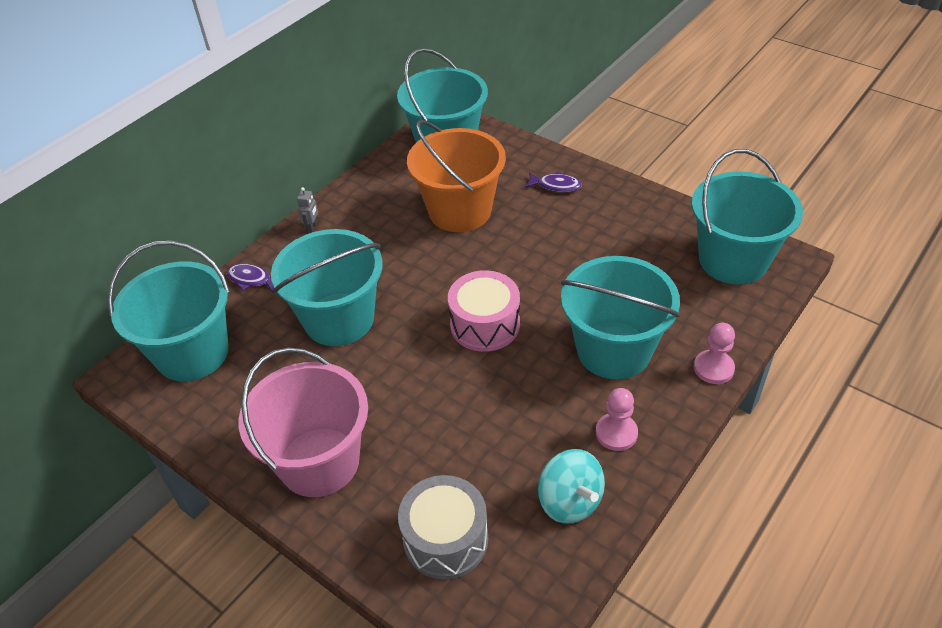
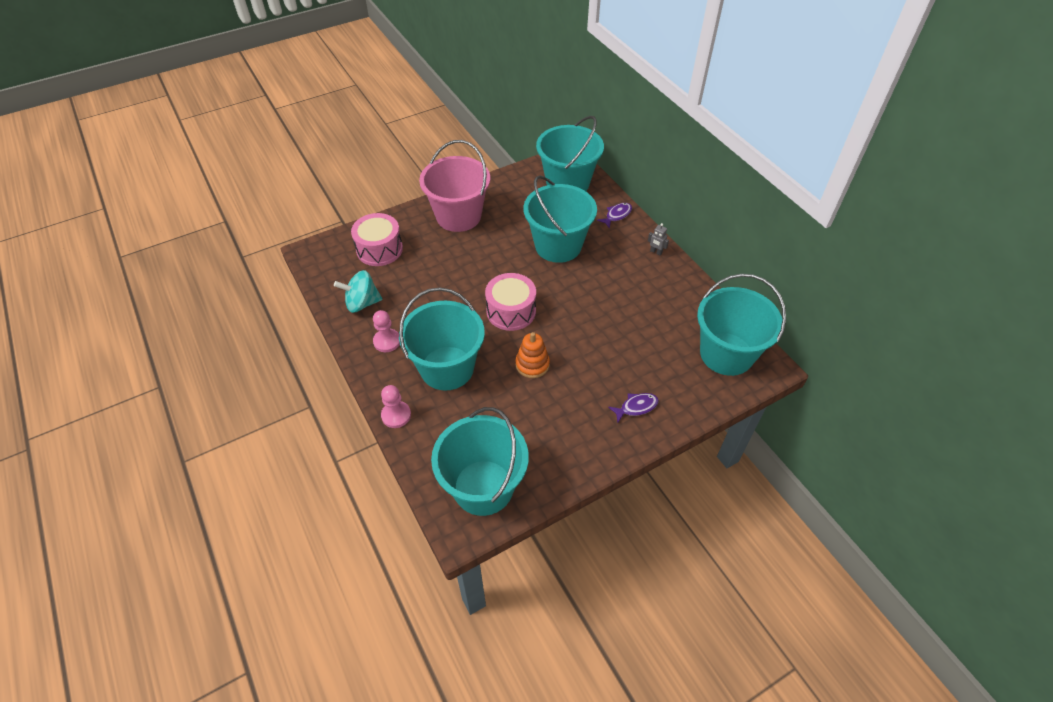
camera: 110 degrees right, 5 degrees up
grey drum [398,475,488,580] -> pink drum [351,213,403,266]
orange bucket [407,120,506,232] -> none
purple fish [525,171,582,192] -> purple fish turned 150 degrees counterclockwise [608,393,659,422]
none -> orange stacking toy [515,332,550,378]

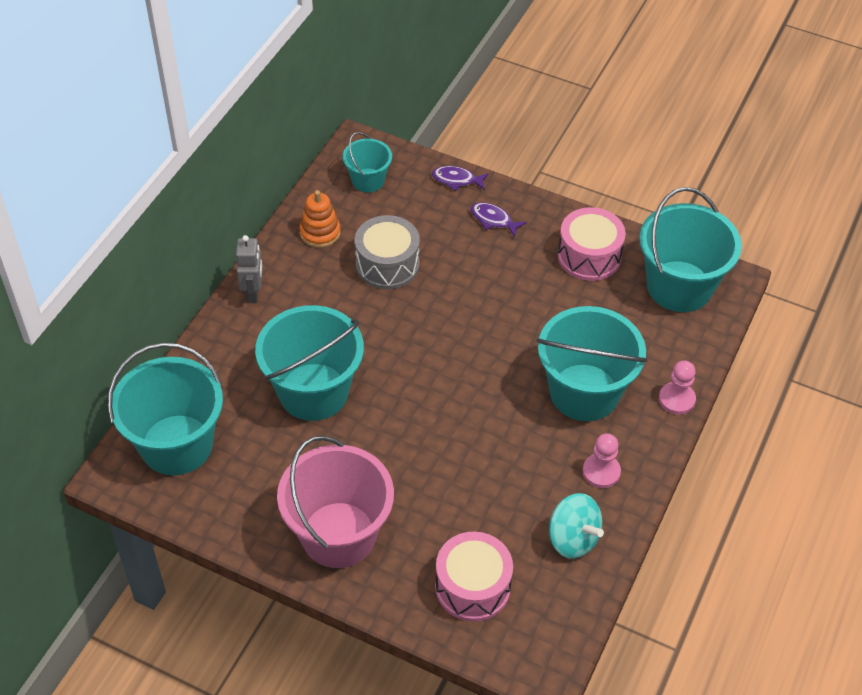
camera: 125 degrees left, 0 degrees up
pink drum [485,273,536,331] -> pink drum moved to [558,207,626,281]
orange stacking toy [515,332,550,378] -> orange stacking toy moved to [299,190,341,248]
purple fish [597,203,632,229] -> purple fish moved to [432,166,489,191]
grey robot [648,223,669,255] -> grey robot [236,235,263,303], size x1.60
turquoise bucket [697,274,786,376] -> turquoise bucket [343,132,392,193], size x0.53
none -> grey drum [355,215,420,289]

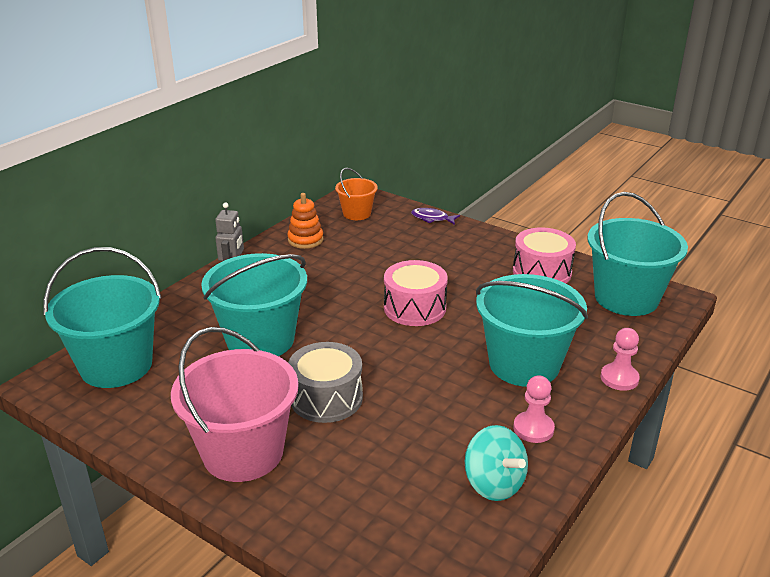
camera: 10 degrees right, 20 degrees down
turquoise bucket [343,132,392,193] -> orange bucket [335,168,378,220]
grey drum [355,215,420,289] -> grey drum moved to [288,342,363,423]
pink drum [435,531,513,621] -> pink drum moved to [384,260,448,326]
purple fish [471,202,527,238] -> none

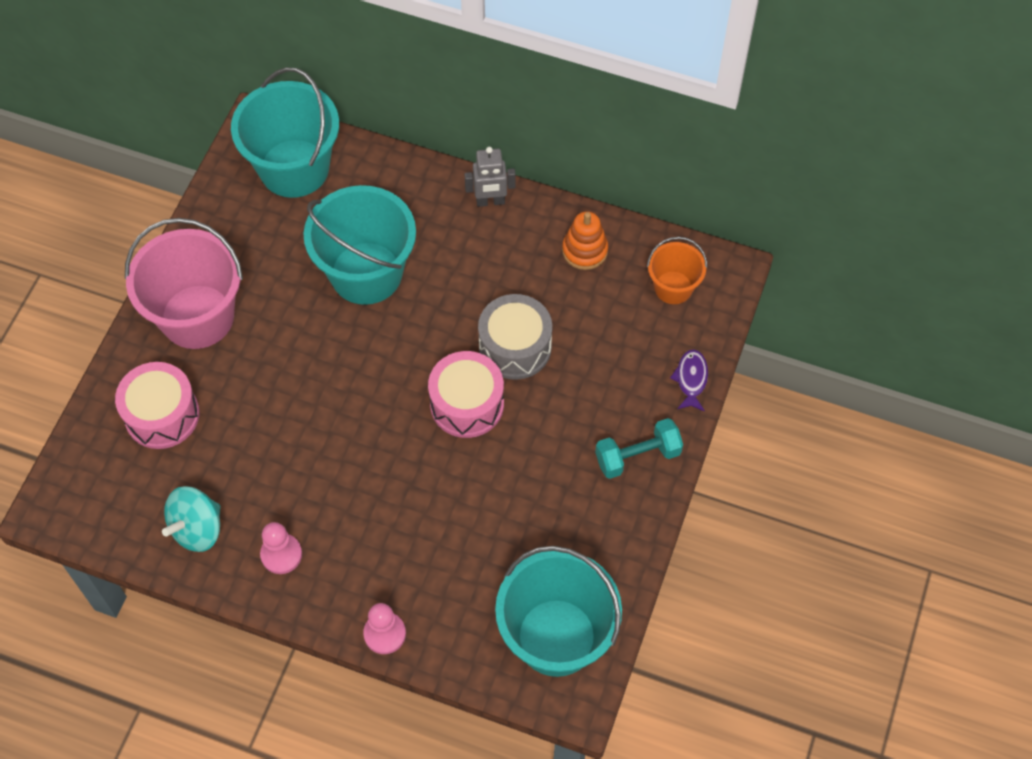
camera: 75 degrees right, 30 degrees up
grey drum [288,342,363,423] -> grey drum moved to [478,294,552,380]
turquoise bucket [476,274,588,387] -> none
pink drum [513,228,576,284] -> pink drum moved to [115,362,199,449]
none -> turquoise dumbbell [595,418,683,479]

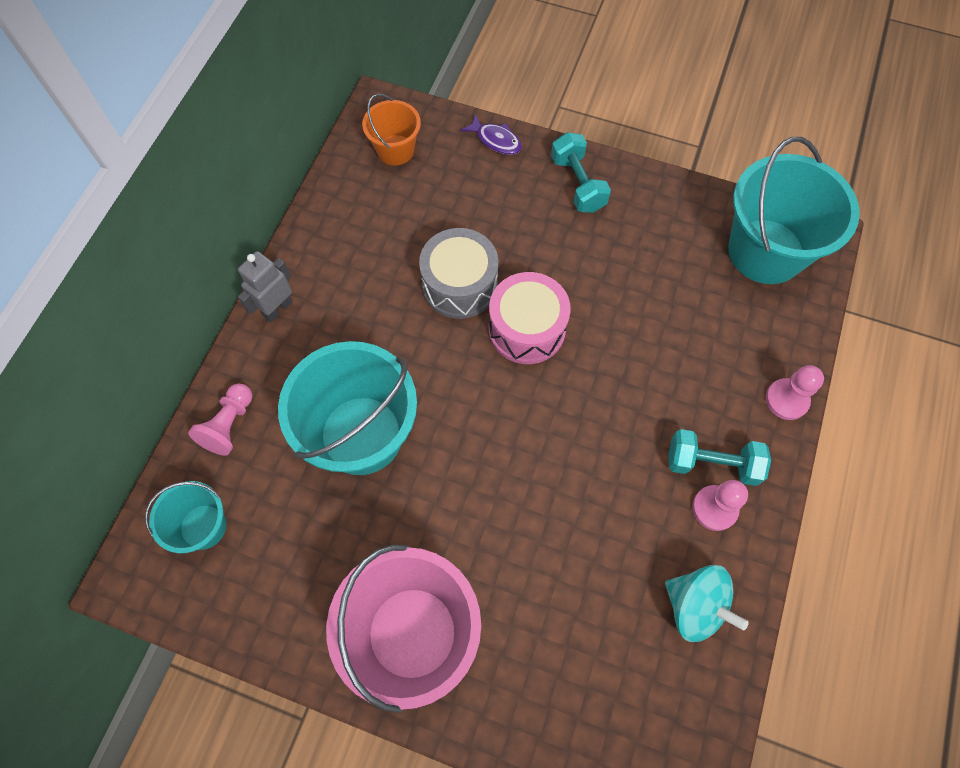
camera: 90 degrees left, 5 degrees up
pink drum [115,362,199,449] -> none
turquoise bucket [231,67,339,198] -> turquoise bucket [145,481,227,553], size x0.53
grey robot [465,147,516,207] -> grey robot turned 135 degrees counterclockwise [238,251,293,323]
orange stacking toy [562,211,608,270] -> none
purple fish [670,349,708,412] -> purple fish turned 150 degrees counterclockwise [461,114,522,155]
none -> pink pawn [188,384,252,456]
none -> turquoise dumbbell [668,429,771,486]

